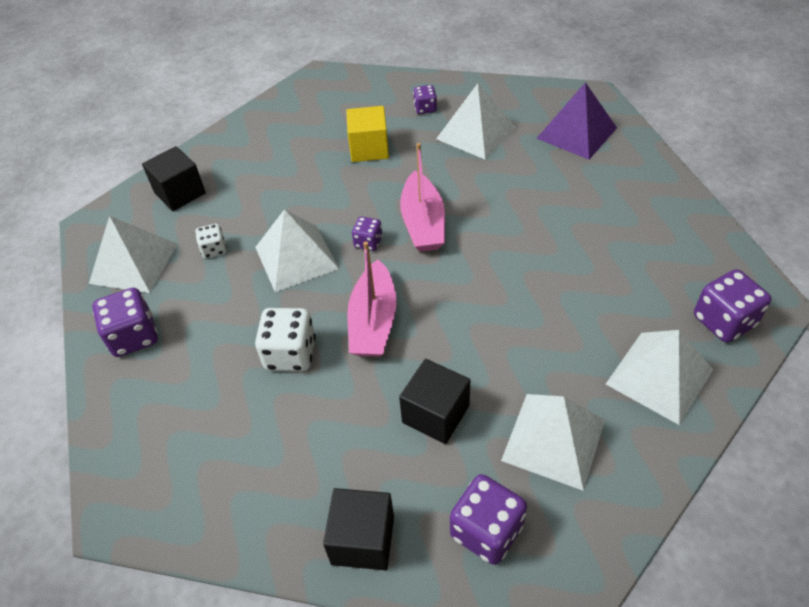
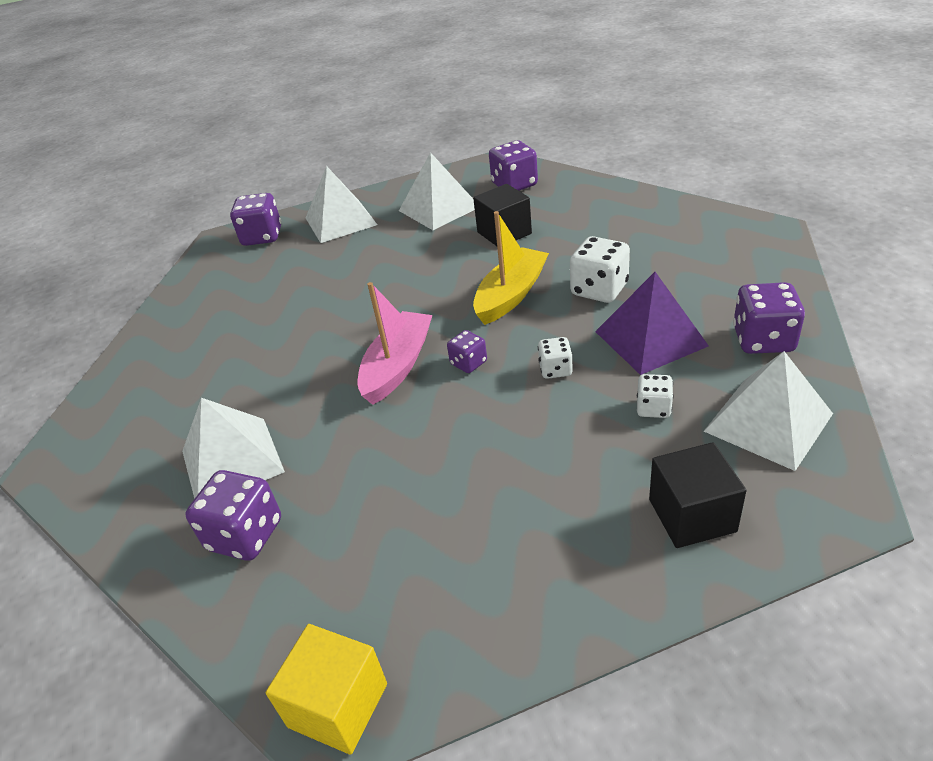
camera: 150 degrees left, 10 degrees down
white pyramid [255,209,339,292] -> white dice [538,337,573,379]
black cube [323,488,394,570] -> none
yellow cube [346,106,389,162] -> yellow cube moved to [266,624,387,755]
pink boat [347,241,397,357] -> yellow boat [473,211,549,325]
purple dice [413,85,437,114] -> purple dice [185,470,281,561], size x1.74
purple pyramid [536,82,617,160] -> purple pyramid moved to [595,272,709,375]

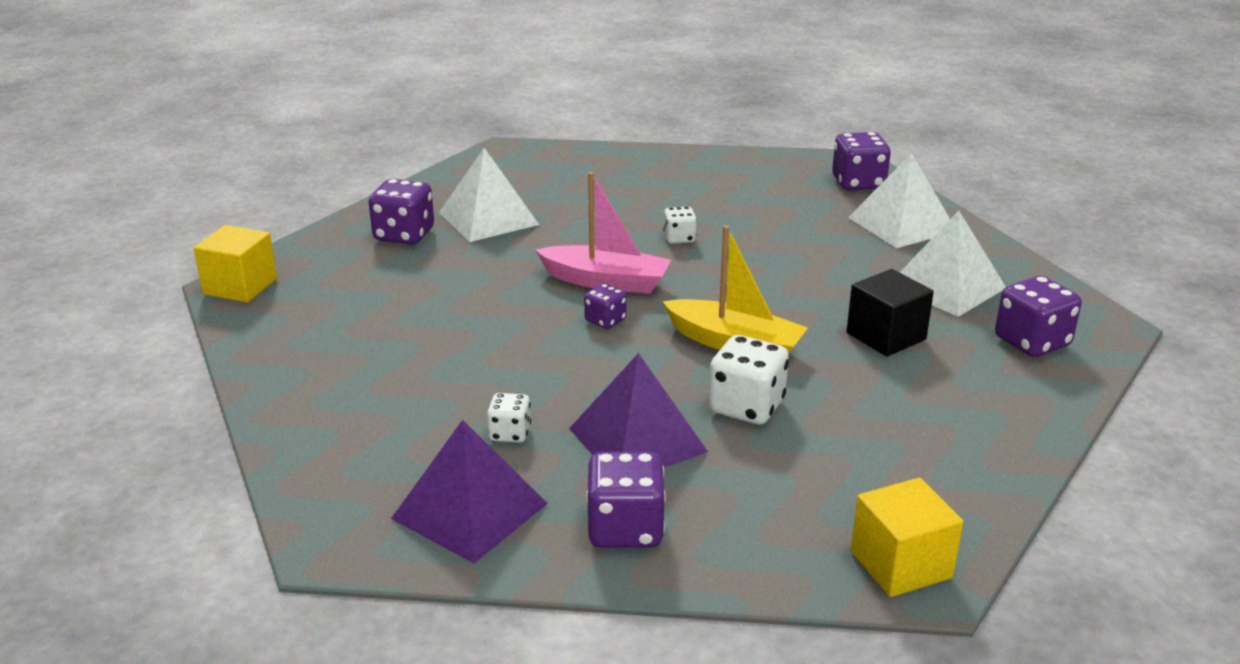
camera: 80 degrees right, 10 degrees down
white dice [538,337,573,379] -> white dice moved to [663,206,697,244]
black cube [649,442,746,548] -> none
white pyramid [704,351,833,471] -> purple pyramid [391,420,548,563]
none -> yellow cube [851,478,963,597]

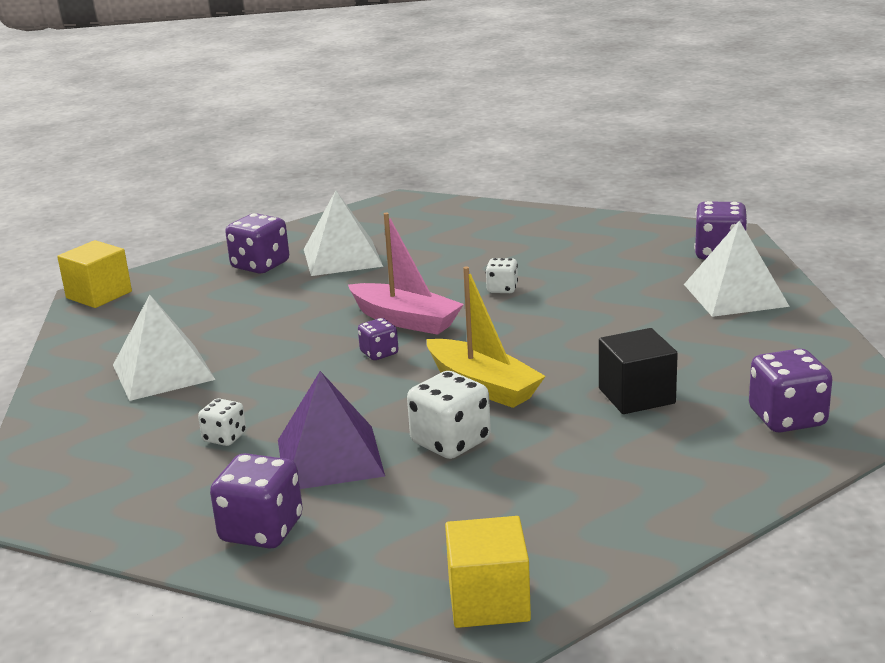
camera: 20 degrees right, 5 degrees down
purple pyramid [391,420,548,563] -> none
white pyramid [900,210,1006,317] -> white pyramid moved to [113,295,216,401]

